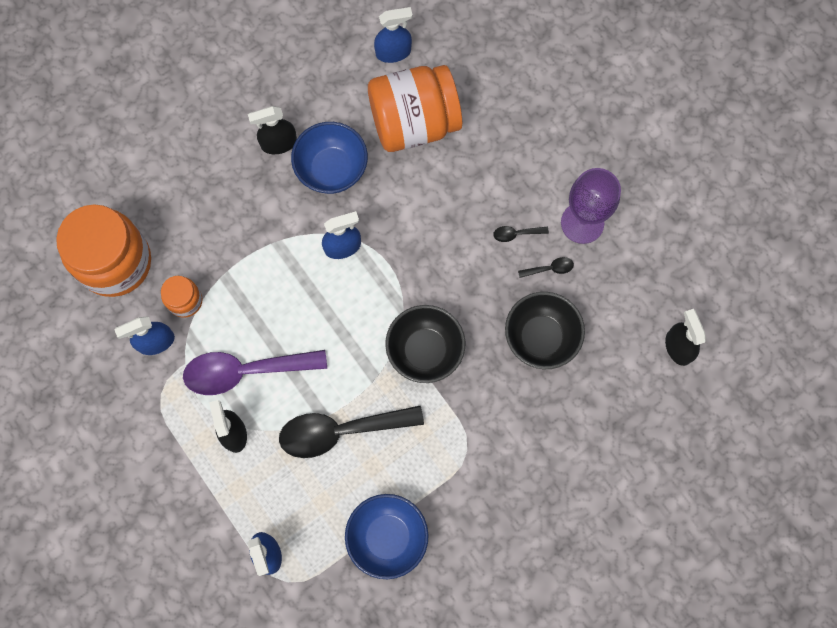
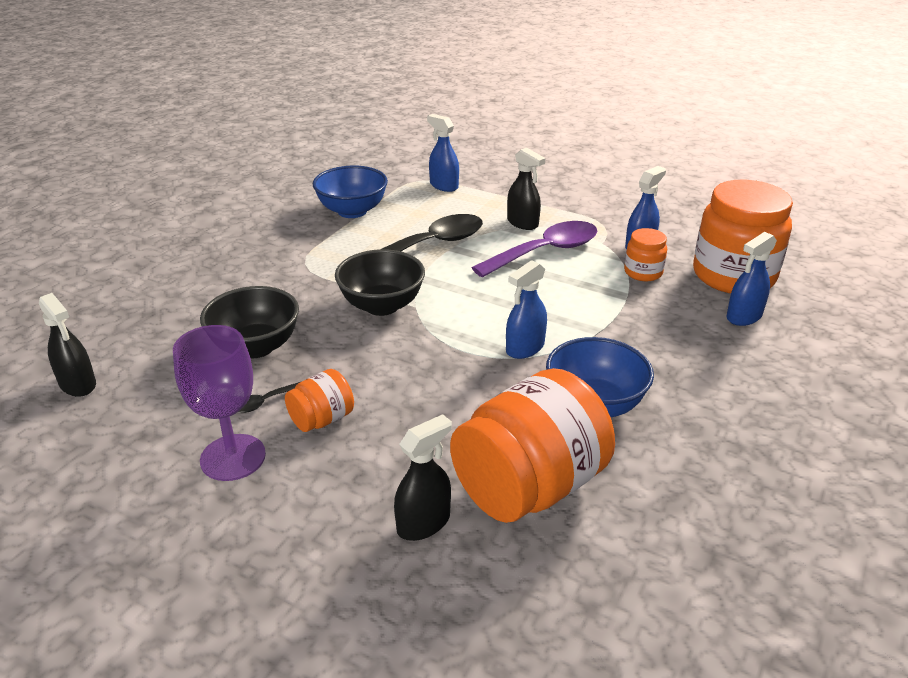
camera: 155 degrees right, 40 degrees down
black spray bottle [248,106,297,154] -> black spray bottle moved to [394,414,452,541]
blue spray bottle [374,7,413,63] -> blue spray bottle moved to [726,232,777,326]
black spoon [493,226,549,242] -> orange jar [285,369,354,432]

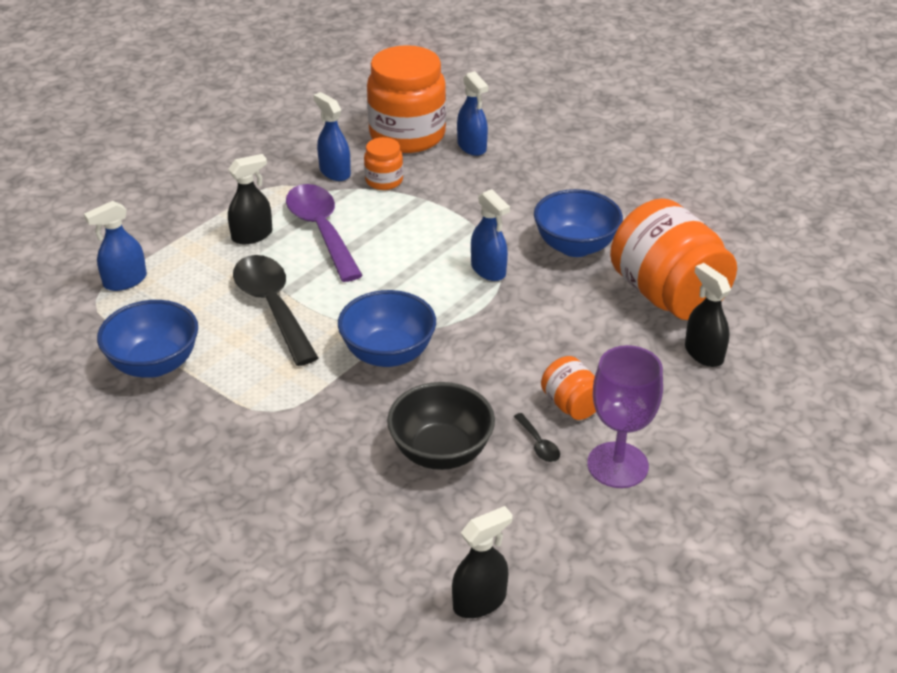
camera: 80 degrees left, 5 degrees up
black bowl [335,249,425,316] -> blue bowl [338,290,436,367]

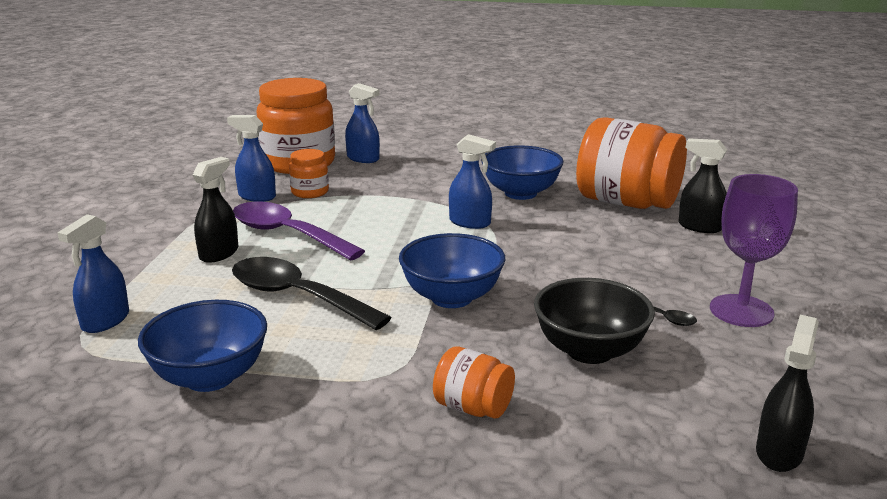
camera: 30 degrees left, 15 degrees down
orange jar [541,356,596,420] -> orange jar moved to [433,346,515,419]

